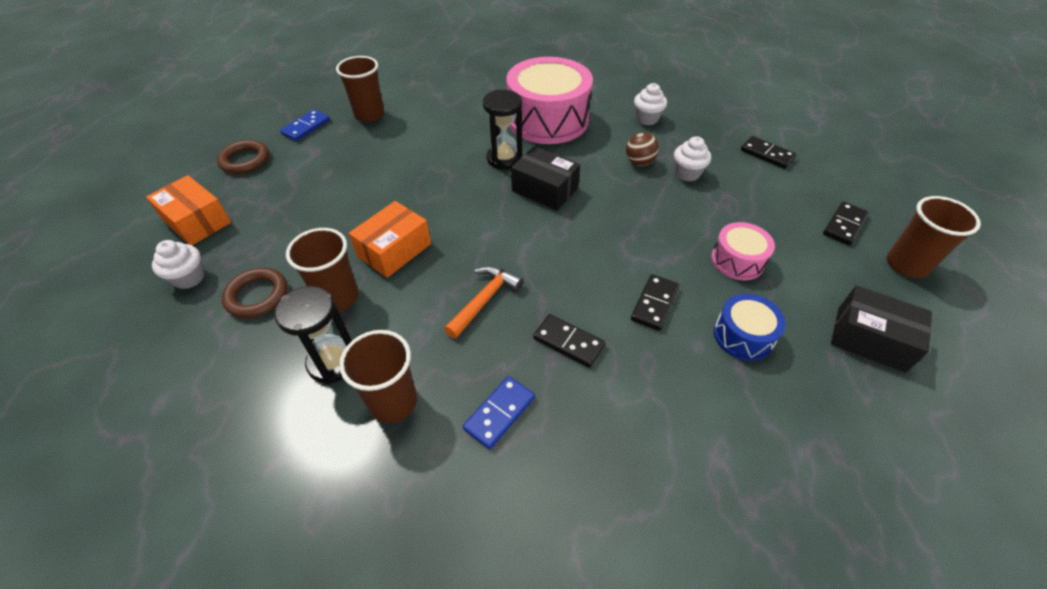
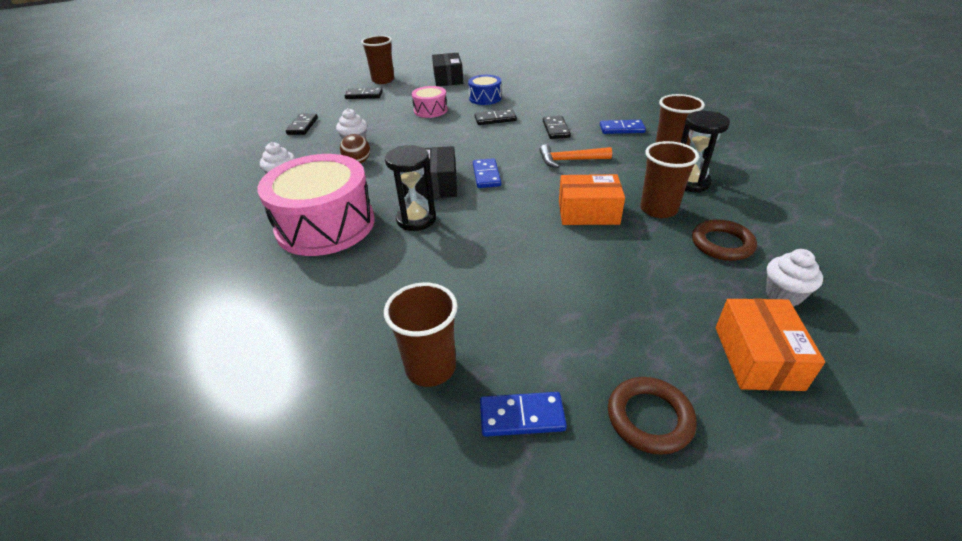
camera: 125 degrees left, 10 degrees down
none -> blue domino [473,158,501,188]

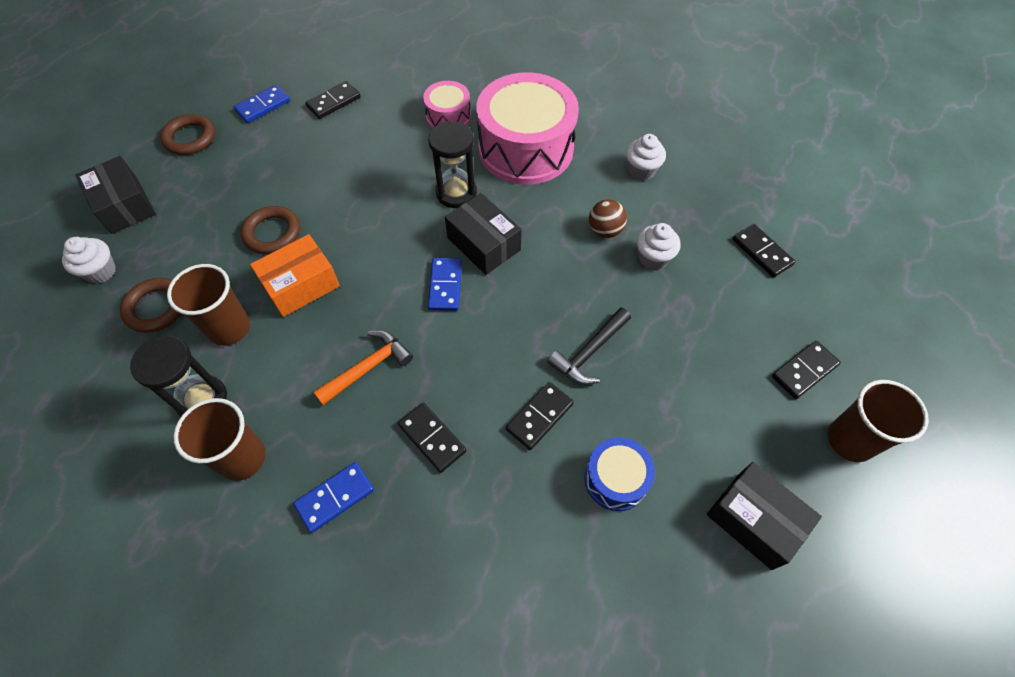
camera: 140 degrees right, 20 degrees up
brown cup [384,283,458,387] -> black domino [305,81,361,119]
pink drum [412,86,448,118] -> pink drum moved to [423,81,471,128]
blue domino [473,158,501,188] -> blue domino turned 45 degrees clockwise [428,258,462,311]
orange box [716,298,825,391] -> black box [75,156,156,234]
none -> brown ring [241,206,300,254]
none -> black hammer [547,308,631,385]

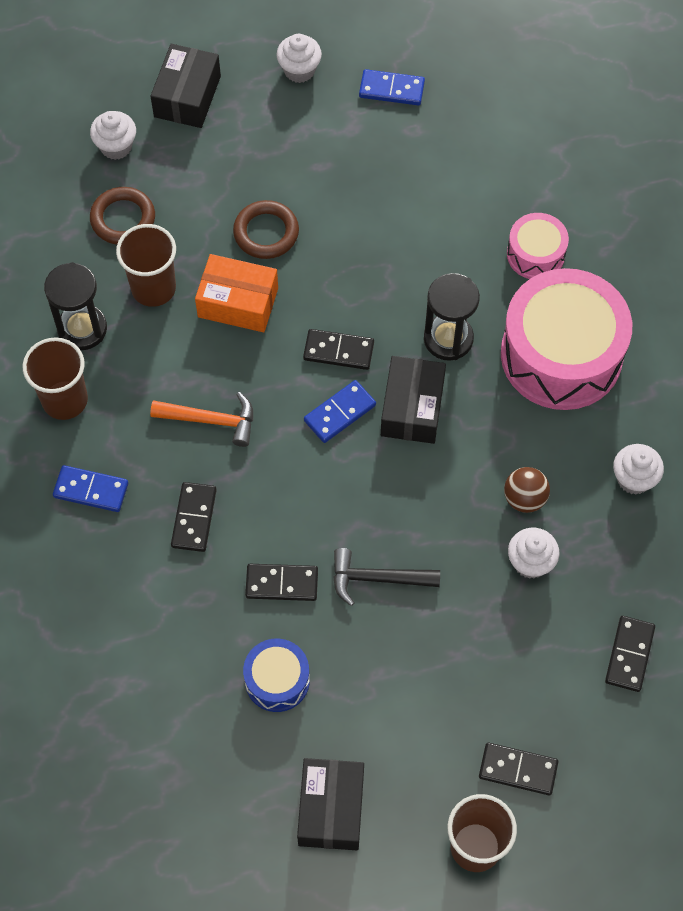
camera: 50 degrees right, 5 degrees up
brown ring [160,114,215,155] -> white cupcake [276,34,322,83]
black domino [305,81,361,119] -> black domino moved to [303,329,374,370]

